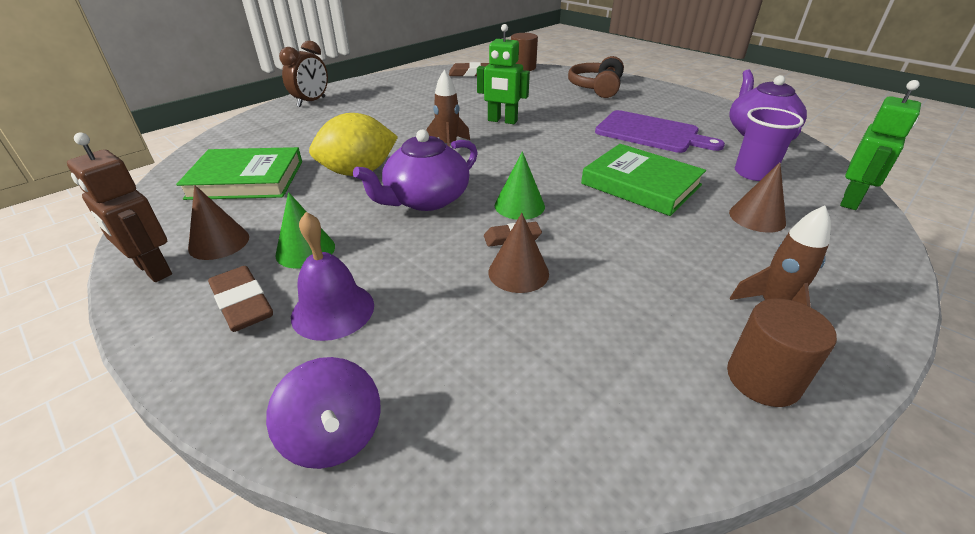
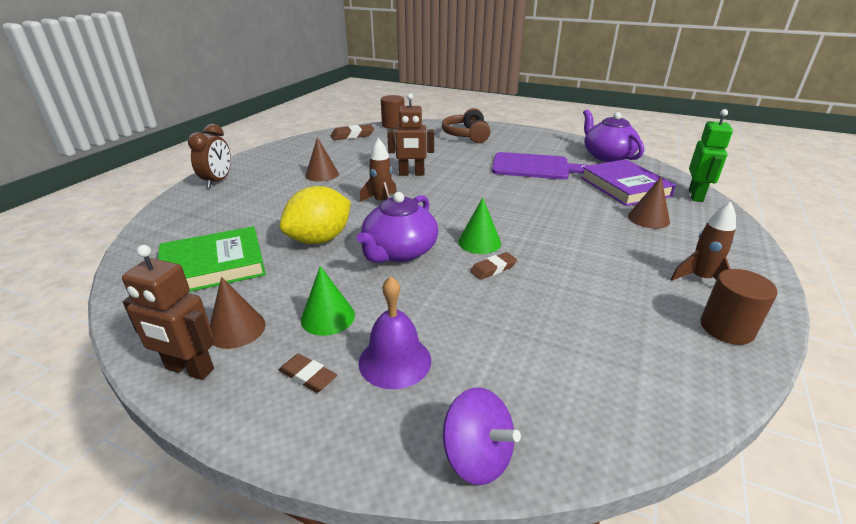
camera: 20 degrees left, 5 degrees down
brown eraser [208,266,273,332] -> brown eraser [278,354,337,393], size x0.65
green robot [477,24,530,124] -> brown robot [387,93,434,176]
brown cone [488,213,549,293] -> brown cone moved to [305,137,339,182]
green book [581,144,706,216] -> none
purple cup [735,107,804,181] -> purple book [581,159,676,206]

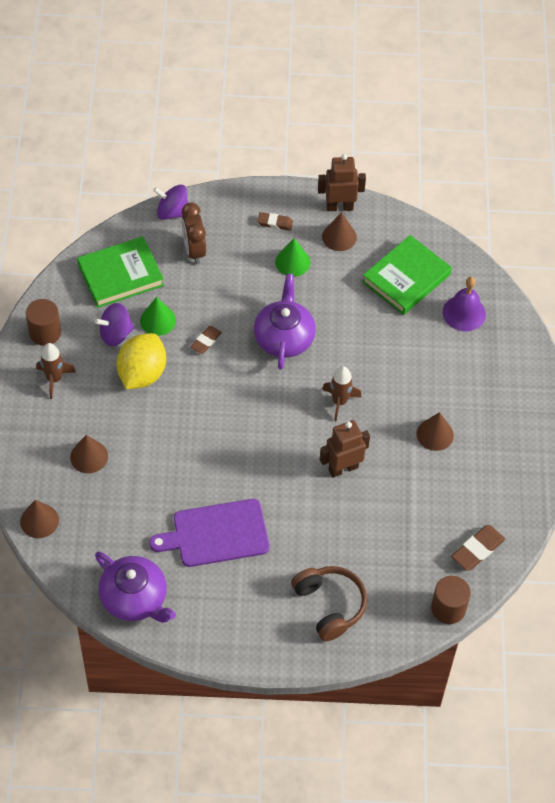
camera: 155 degrees right, 25 degrees up
brown clock [188,124,231,188] -> brown clock moved to [181,202,206,264]
yellow lemon [280,186,351,244] -> yellow lemon moved to [117,333,166,389]
purple bell [359,276,431,389] -> purple bell moved to [443,277,486,331]
green cone [458,197,501,254] -> green cone moved to [140,297,176,336]
purple book [581,159,676,206] -> none
green robot [689,109,733,202] -> brown cone [20,500,59,538]
none -> green book [77,237,164,308]
none -> purple spinning top [95,303,134,346]

